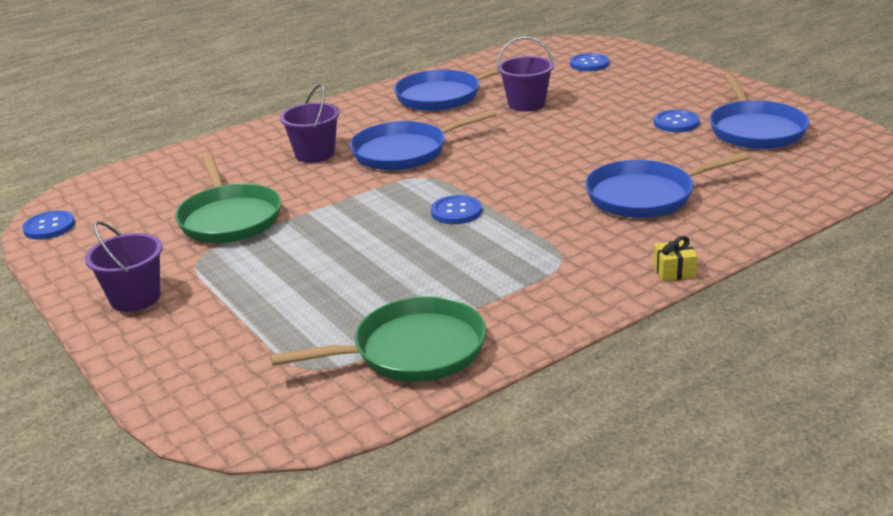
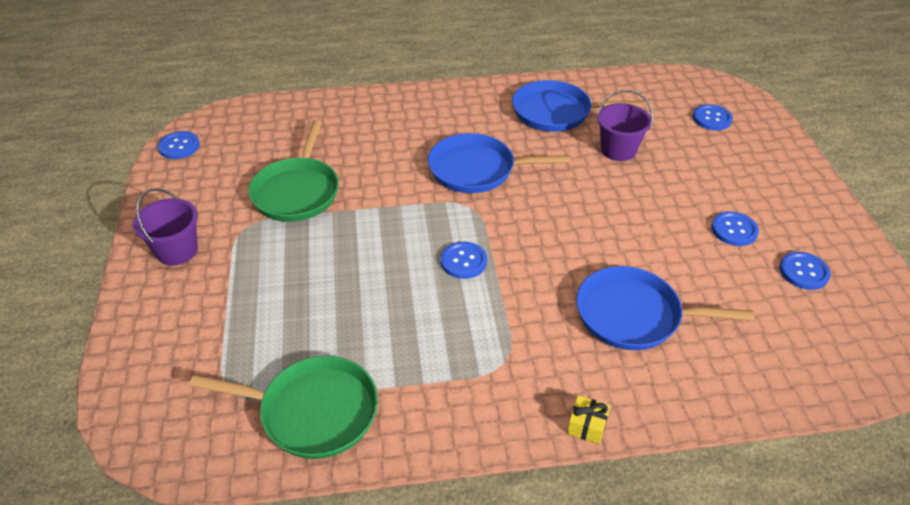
camera: 25 degrees right, 15 degrees up
purple bucket [280,84,340,163] -> none
blue pan [709,73,810,149] -> blue button [779,252,831,290]

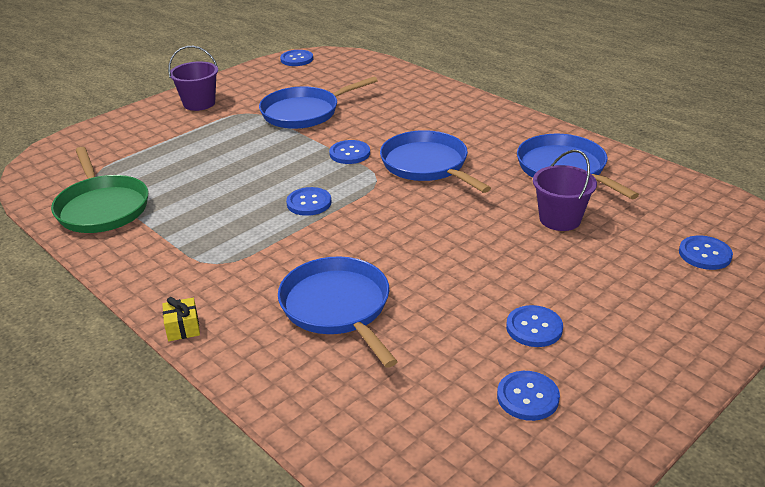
camera: 55 degrees right, 10 degrees down
green pan [248,120,339,222] -> blue pan [259,76,378,129]
none -> blue button [329,140,370,164]

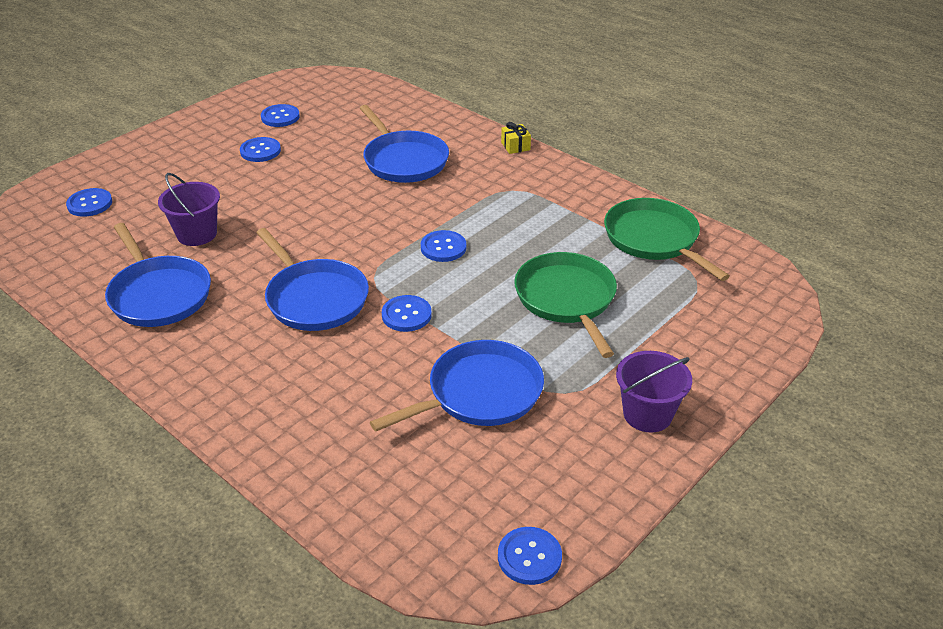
camera: 175 degrees right, 5 degrees up
none -> green pan [514,252,617,358]

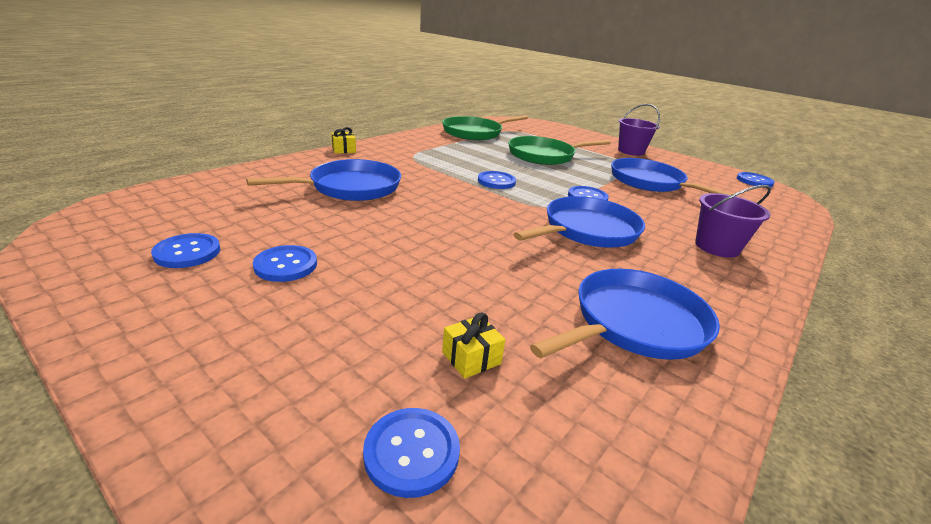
camera: 95 degrees left, 10 degrees down
purple bucket [158,173,220,246] -> purple bucket moved to [695,185,771,258]
none -> yellow gift [442,313,505,379]

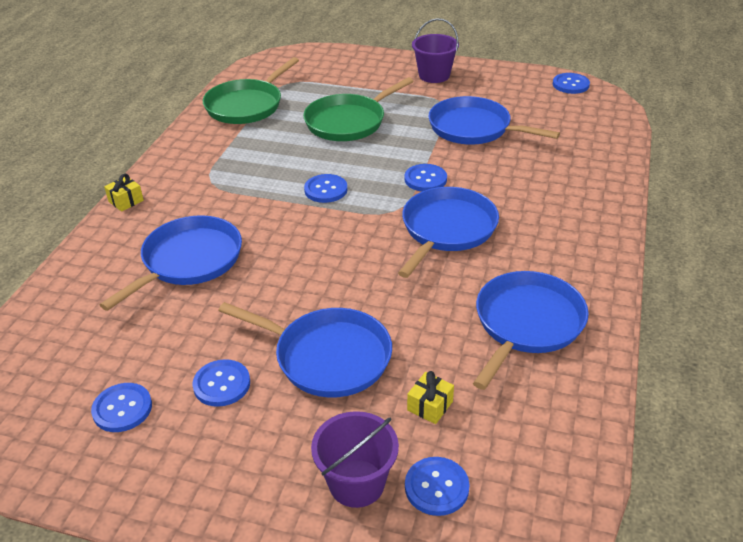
camera: 20 degrees left, 10 degrees up
purple bucket [695,185,771,258] -> purple bucket moved to [311,411,399,508]
none -> blue pan [218,302,392,398]

